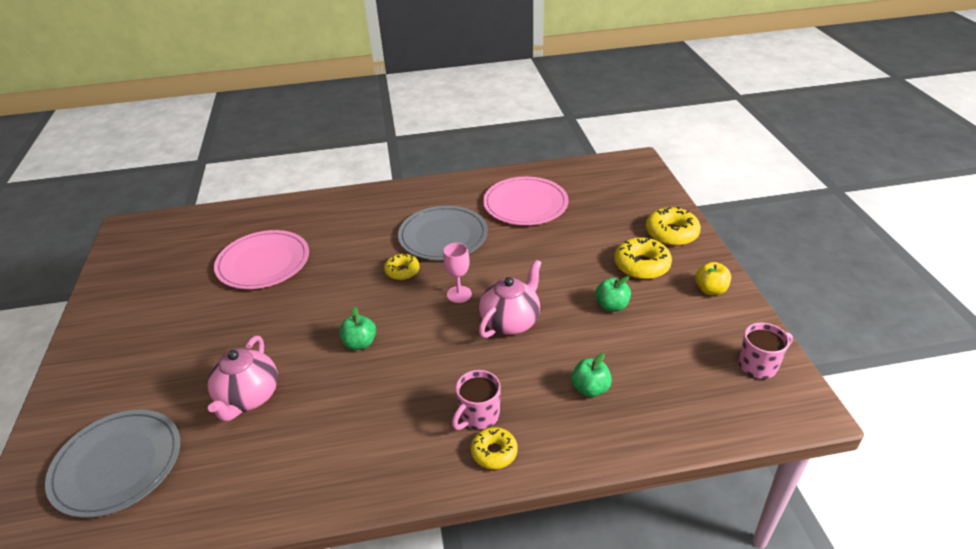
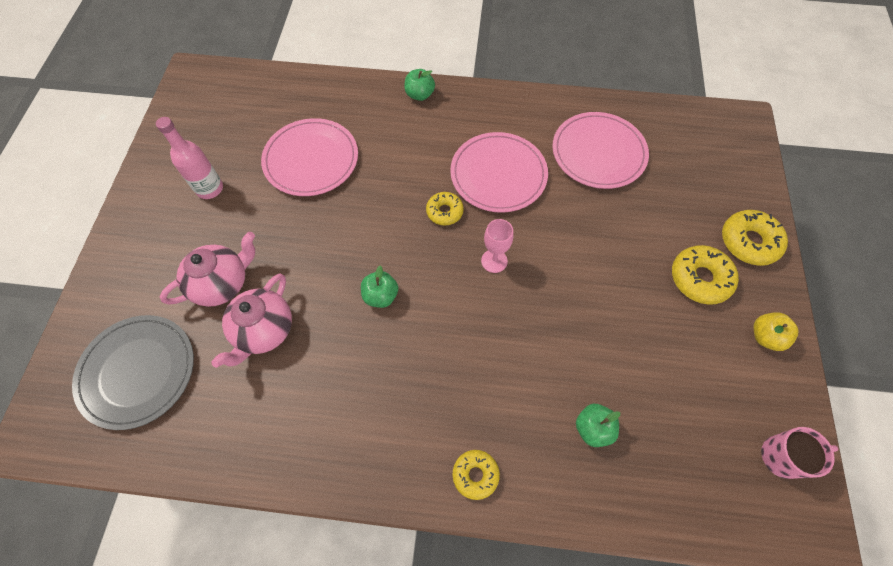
camera: 15 degrees right, 25 degrees up
grey plate [398,206,488,260] -> pink plate [450,132,548,213]
pink mug [452,370,501,430] -> none
pink teapot [479,259,542,338] -> pink teapot moved to [160,232,255,307]
green apple [595,276,631,312] -> green apple moved to [404,69,435,101]
none -> pink bottle [156,117,223,199]

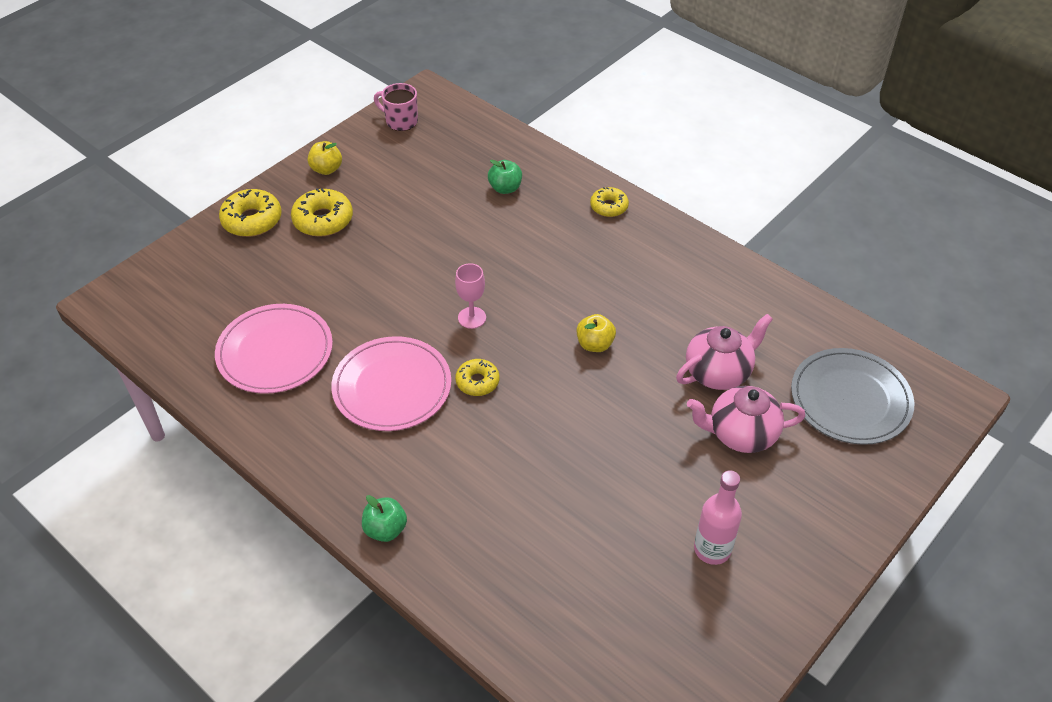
camera: 145 degrees left, 15 degrees down
pink plate [261,118,358,196] -> none
green apple [361,266,398,308] -> yellow apple [577,314,616,352]

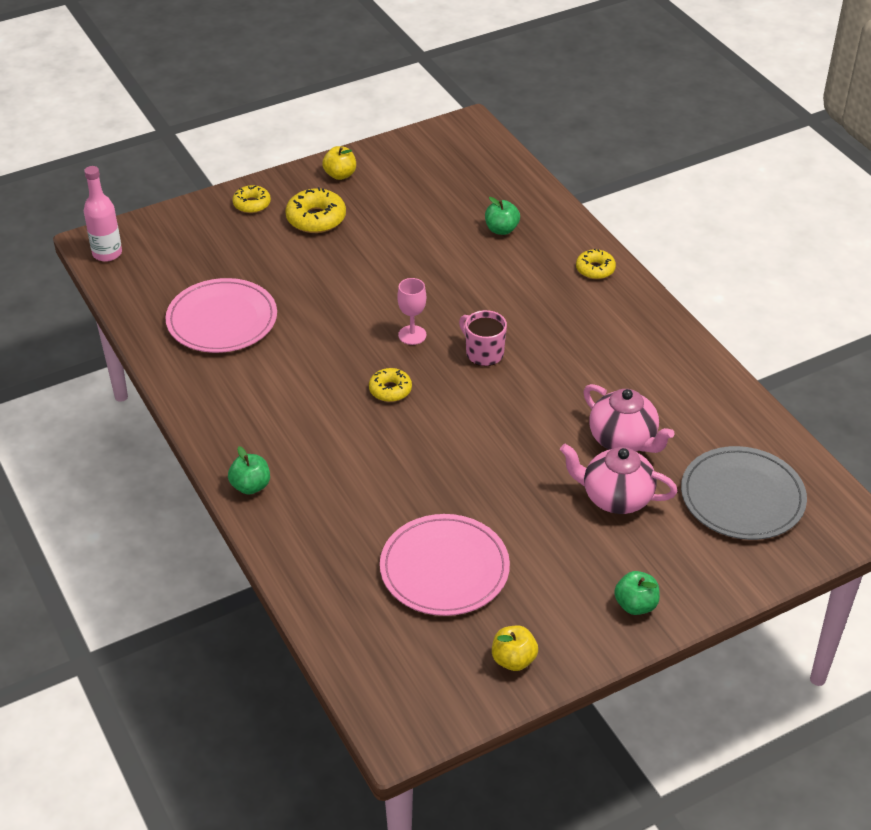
camera: 20 degrees right, 5 degrees down
yellow donut [219,189,281,237] -> yellow donut [233,185,271,213], size x0.64
pink plate [331,336,451,431] -> pink plate moved to [380,514,510,616]
pink mug [374,83,418,131] -> pink mug moved to [459,310,507,366]
yellow apple [577,314,616,352] -> yellow apple moved to [492,626,538,671]
pink teapot [676,314,773,390] -> pink teapot turned 60 degrees clockwise [584,384,675,453]
pink bottle [694,470,742,565] -> pink bottle moved to [84,166,122,262]
none -> green apple [614,571,660,615]

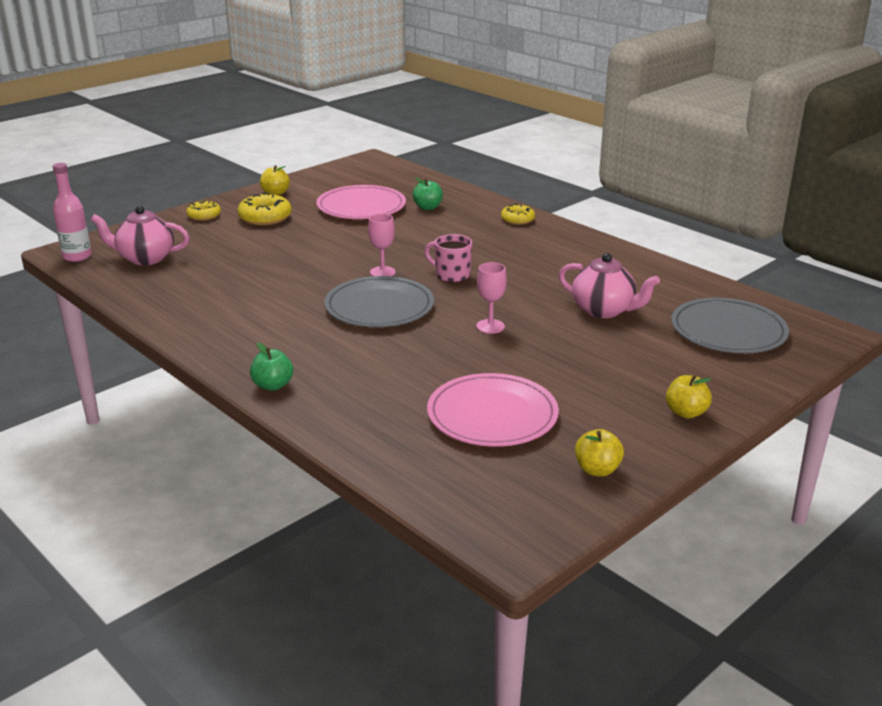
camera: 15 degrees left, 15 degrees down
pink plate [165,278,277,353] -> pink plate moved to [316,185,406,219]
yellow donut [369,368,412,402] -> grey plate [324,276,434,327]
pink teapot [560,444,677,514] -> pink teapot moved to [91,206,190,265]
green apple [614,571,660,615] -> yellow apple [666,375,712,418]
none -> pink goblet [476,262,506,334]

